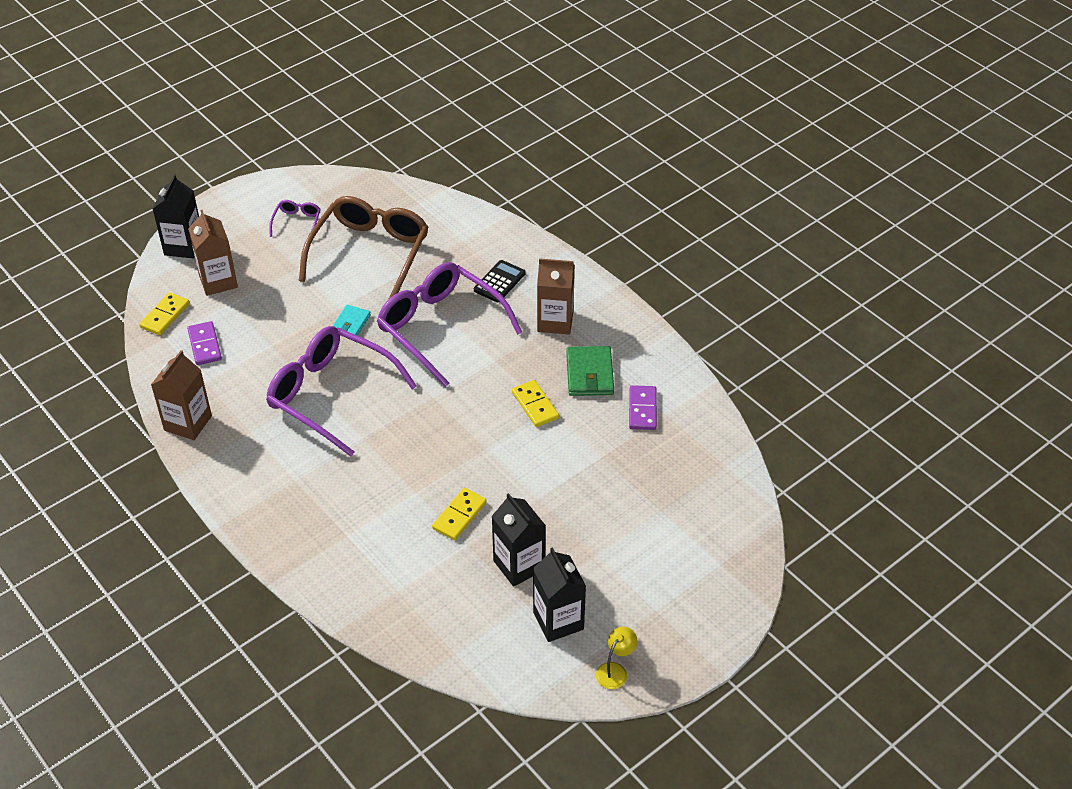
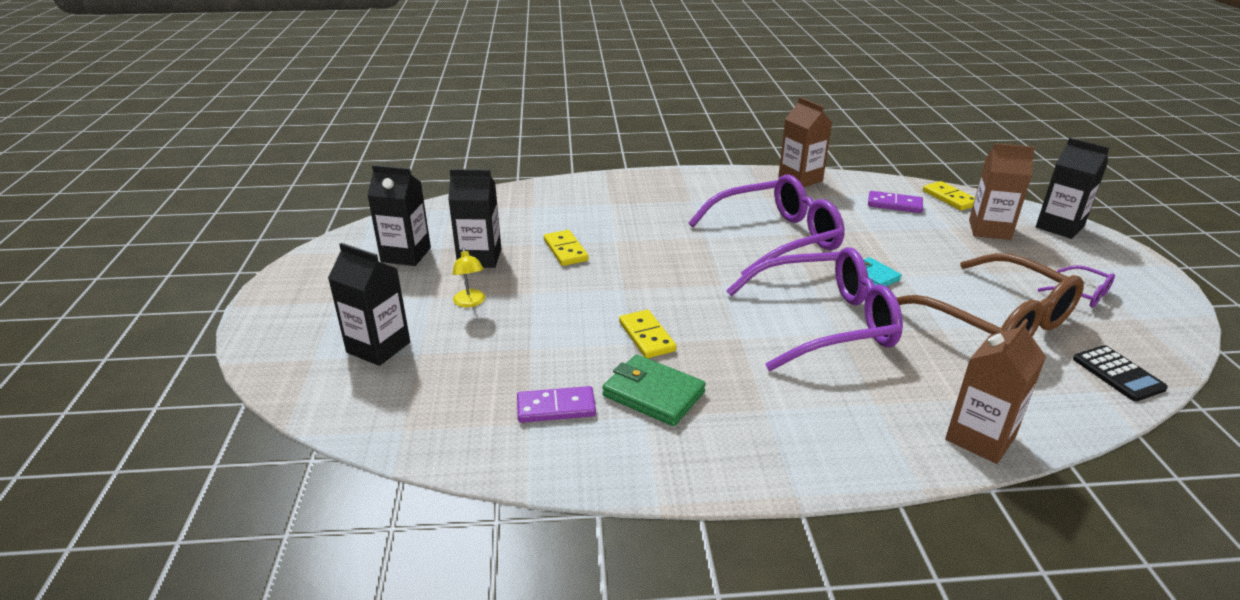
camera: 125 degrees right, 15 degrees down
black calculator [474,260,526,302] -> black calculator moved to [1073,345,1168,401]
yellow domino [512,380,559,427] -> yellow domino turned 60 degrees clockwise [619,310,677,358]
brown carton [537,258,575,334] -> brown carton moved to [945,319,1046,464]
yellow lamp [596,627,637,689] -> yellow lamp moved to [452,248,485,307]
purple domino [629,385,657,430] -> purple domino turned 45 degrees counterclockwise [517,386,596,423]
none -> black carton [328,243,410,366]

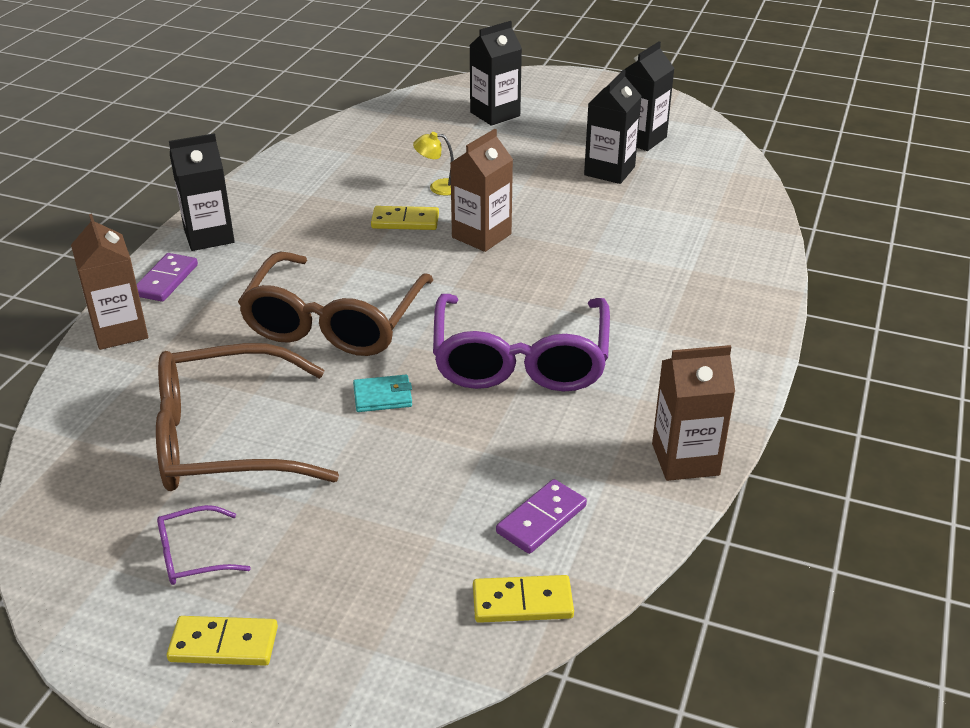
camera: 115 degrees right, 5 degrees up
yellow lamp [452,248,485,307] -> yellow lamp moved to [413,132,454,195]
purple domino [517,386,596,423] -> purple domino moved to [137,253,198,302]
yellow domino [544,230,589,266] -> yellow domino moved to [167,616,278,666]
green wallet [602,354,706,426] -> none
purple glasses [726,247,903,371] -> brown glasses [238,251,433,356]
brown carton [969,143,1035,240] -> brown carton moved to [450,129,513,252]
black carton [1036,138,1109,239] -> black carton moved to [169,133,235,251]
black calculator [1073,345,1168,401] -> none

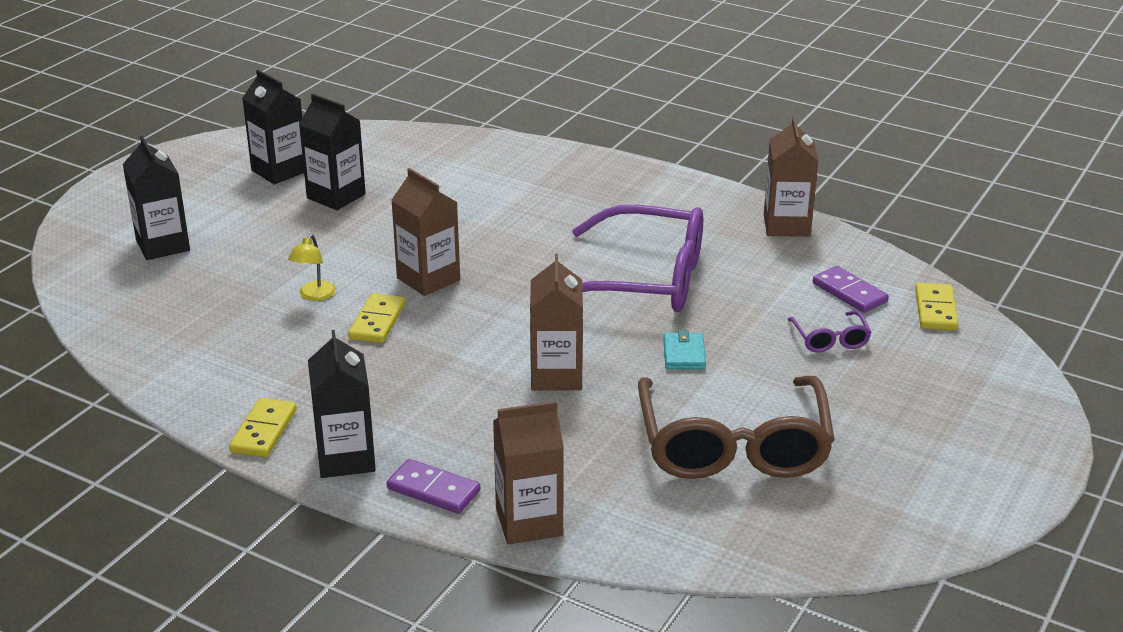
camera: 80 degrees left, 5 degrees down
purple glasses [157,505,251,585] -> purple glasses moved to [788,311,872,352]
yellow domino [167,616,278,666] -> yellow domino moved to [229,398,297,457]
brown glasses [238,251,433,356] -> brown carton [530,254,583,390]

